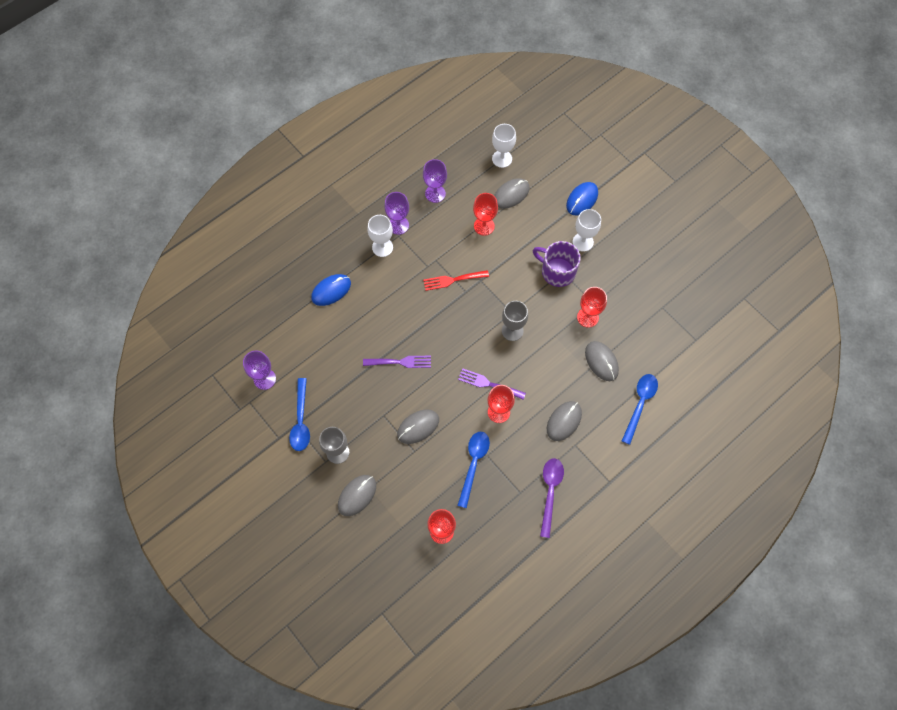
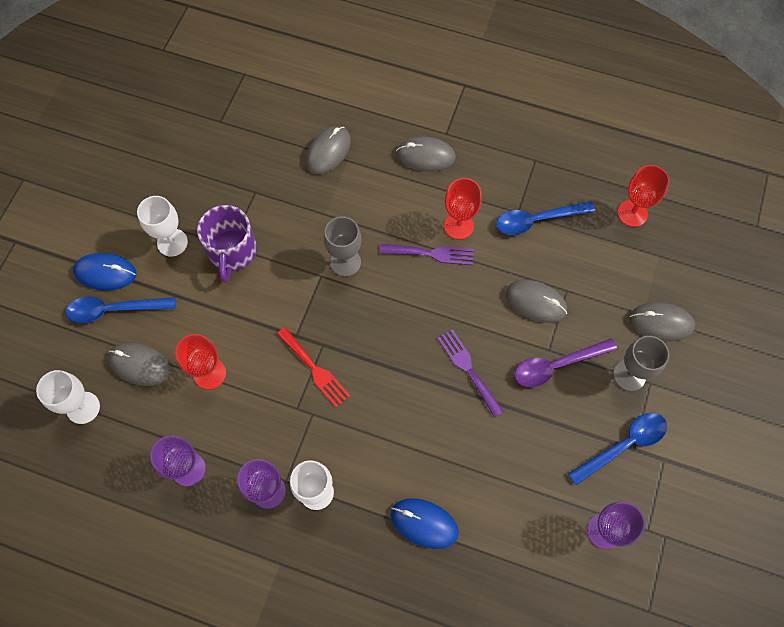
camera: 120 degrees left, 0 degrees up
purple fork [458,368,526,400] -> purple fork turned 75 degrees counterclockwise [380,244,474,265]
purple spoon [540,458,564,538] -> purple spoon moved to [514,338,617,387]
red goblet [577,287,607,328] -> none
blue spoon [622,374,658,445] -> blue spoon moved to [66,297,176,323]

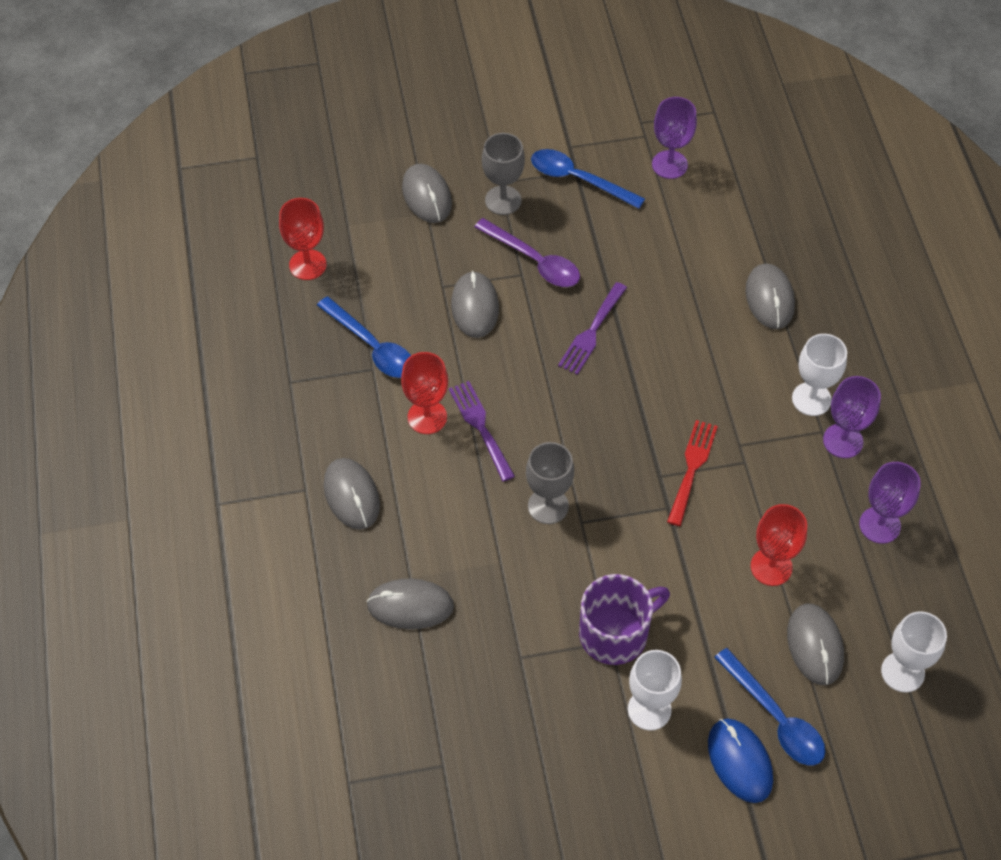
camera: 120 degrees left, 10 degrees down
blue mouse [391,498,459,549] -> grey mouse [746,264,795,329]

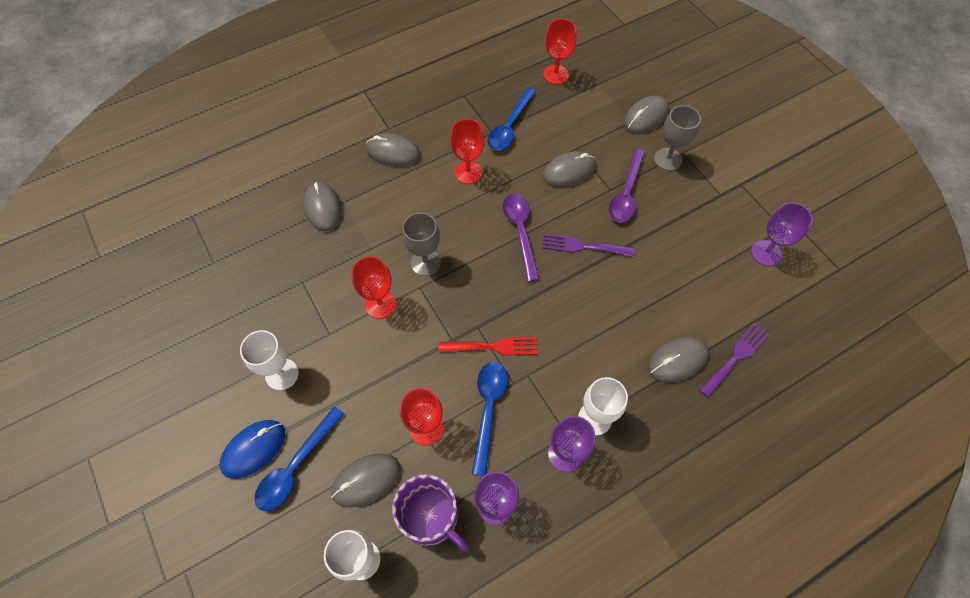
camera: 70 degrees right, 5 degrees up
grey mouse [324,458,380,530] -> grey mouse turned 60 degrees clockwise [366,133,421,166]
purple fork [449,381,515,482] -> purple fork moved to [699,323,769,398]
blue spoon [531,149,645,209] -> blue spoon moved to [472,361,508,476]
purple mug [579,574,670,665] -> purple mug moved to [392,474,469,552]
none -> red goblet [351,256,396,319]
none -> purple spoon [503,194,540,282]

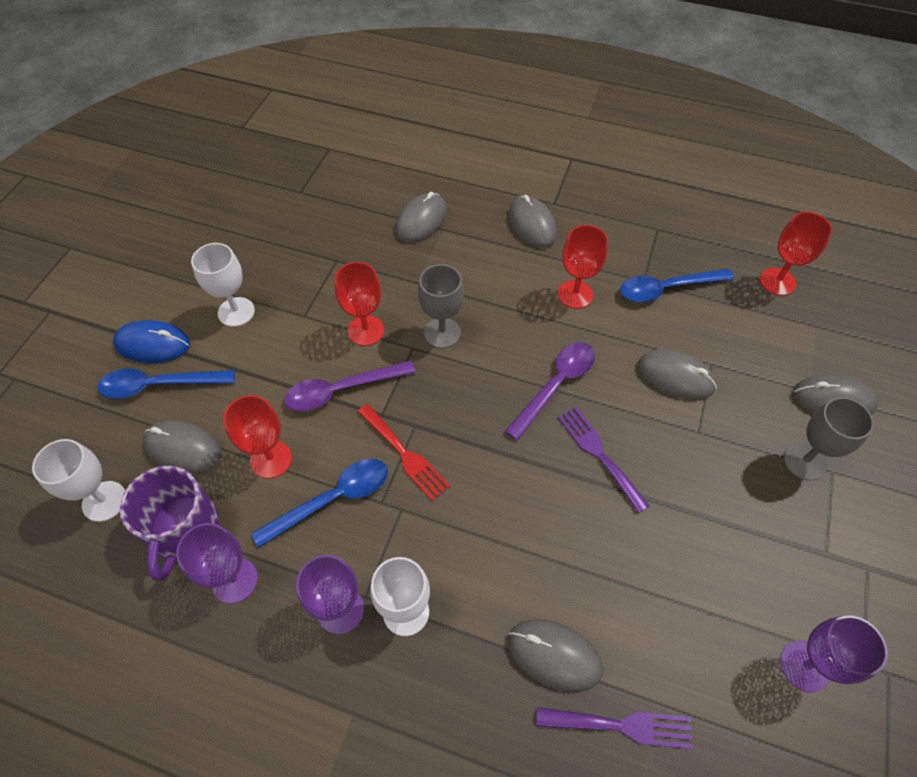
camera: 50 degrees right, 5 degrees down
purple spoon [609,149,645,223] -> purple spoon moved to [284,360,416,411]

